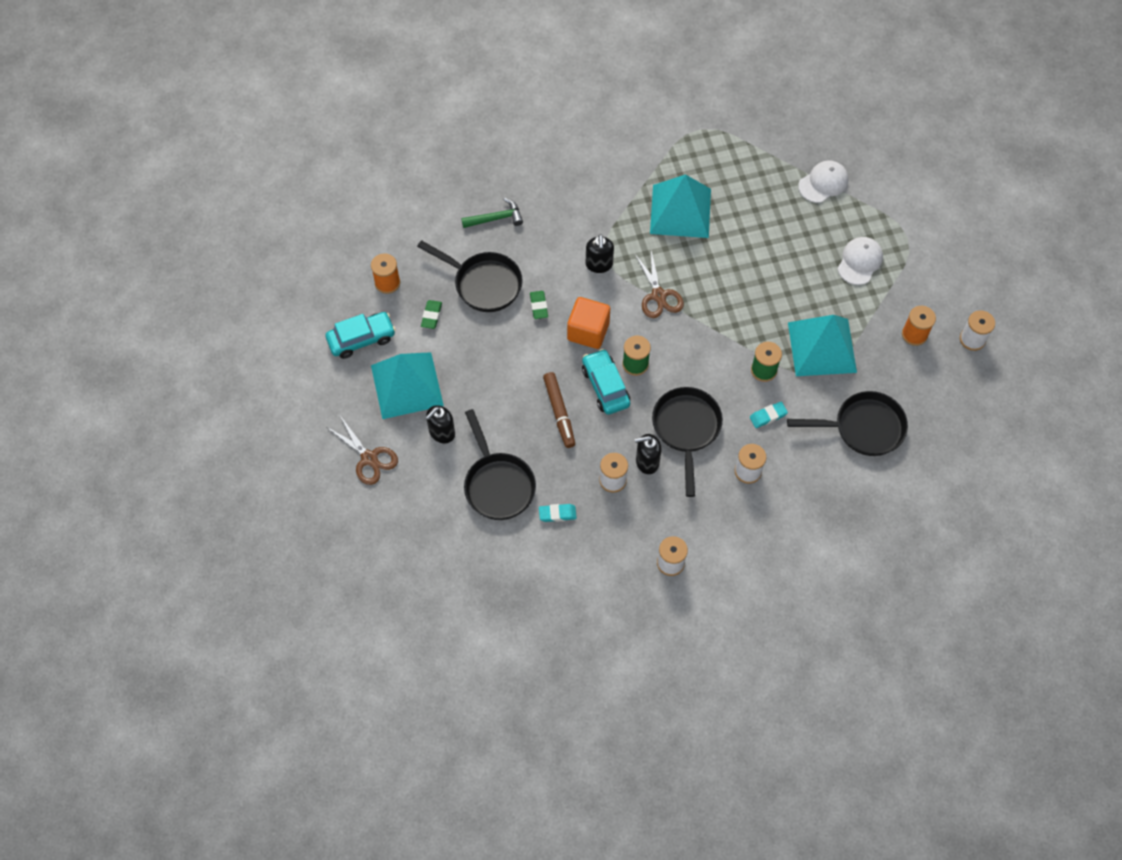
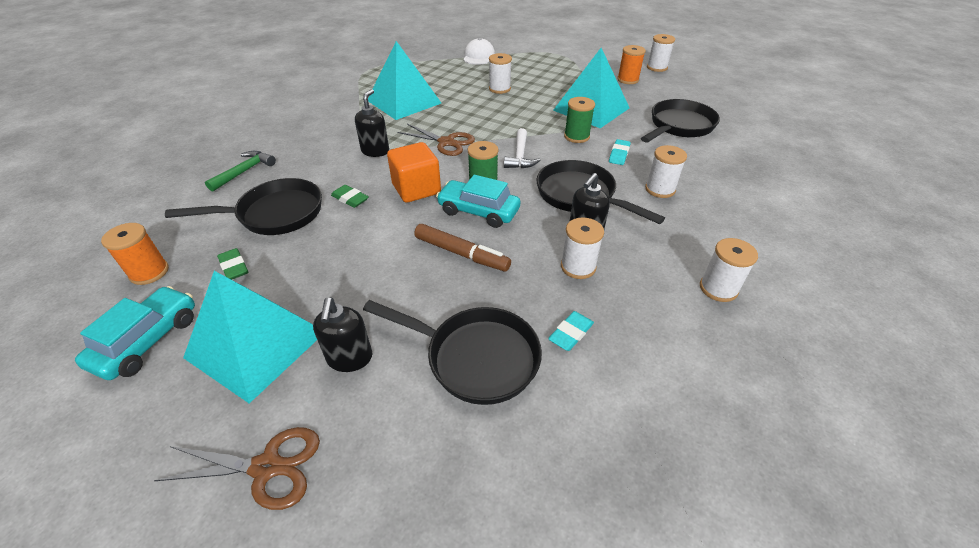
camera: 45 degrees left, 20 degrees down
black soap dispenser [586,234,614,273] -> black soap dispenser turned 120 degrees counterclockwise [355,89,389,157]
white cap [837,237,883,285] -> none
none -> white spool [489,53,512,94]
none -> white hammer [504,128,541,168]

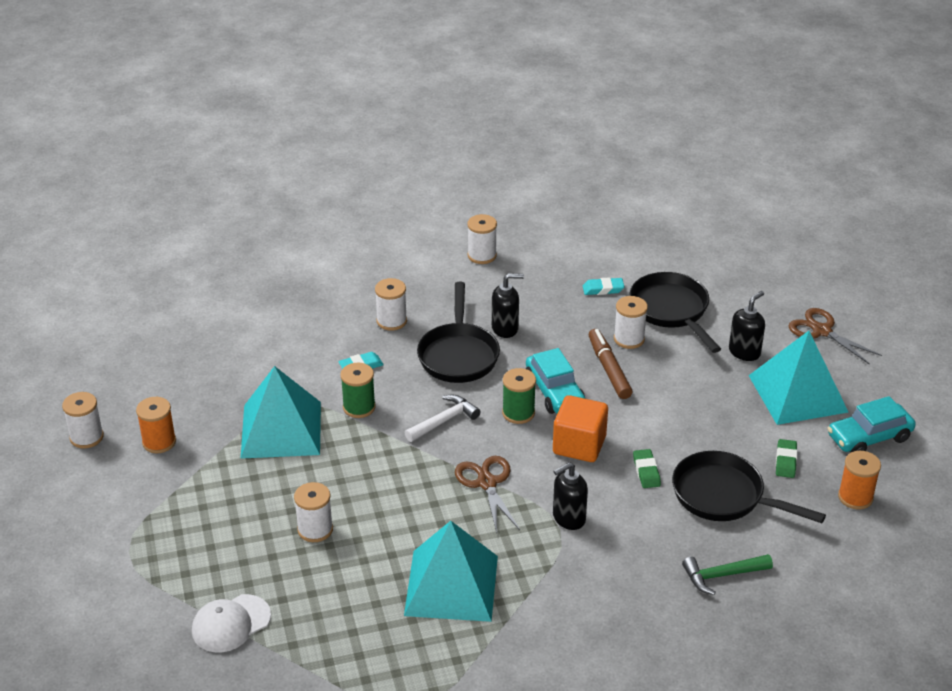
camera: 135 degrees left, 5 degrees down
white spool [561,218,604,279] -> white spool moved to [614,296,648,349]
black pan [641,99,720,143] -> none

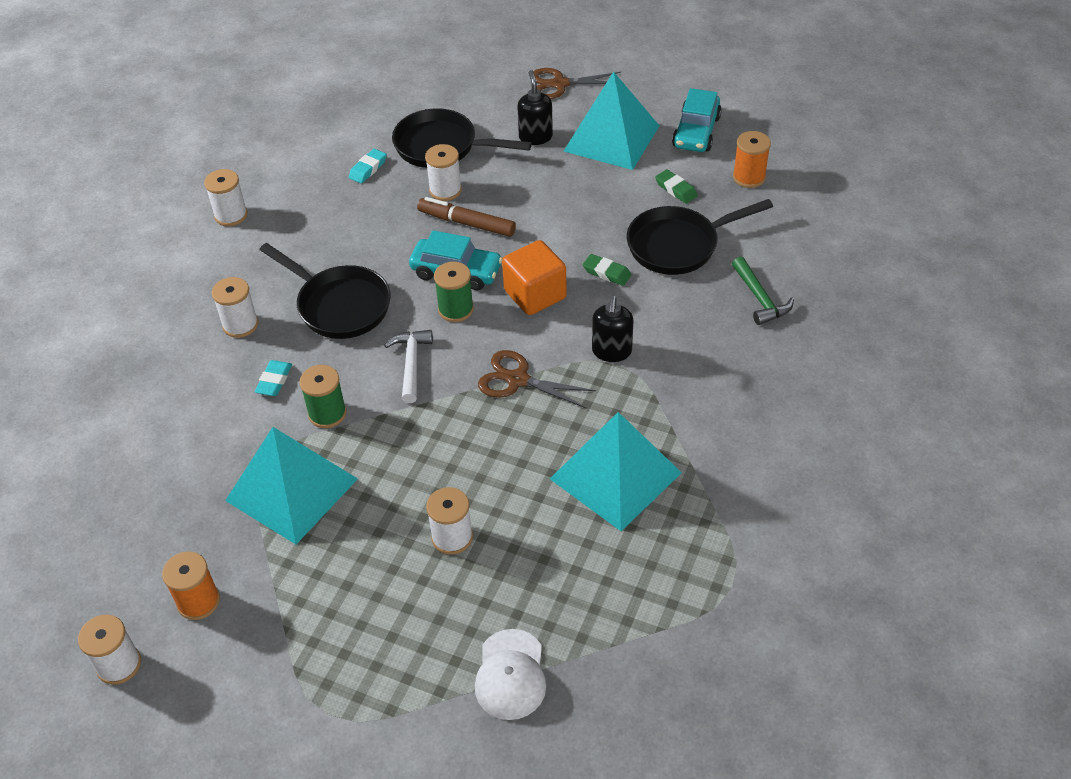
camera: 50 degrees left, 10 degrees up
black soap dispenser [492,273,524,338] -> none
green hammer [682,554,773,595] -> green hammer turned 45 degrees counterclockwise [732,257,794,325]

